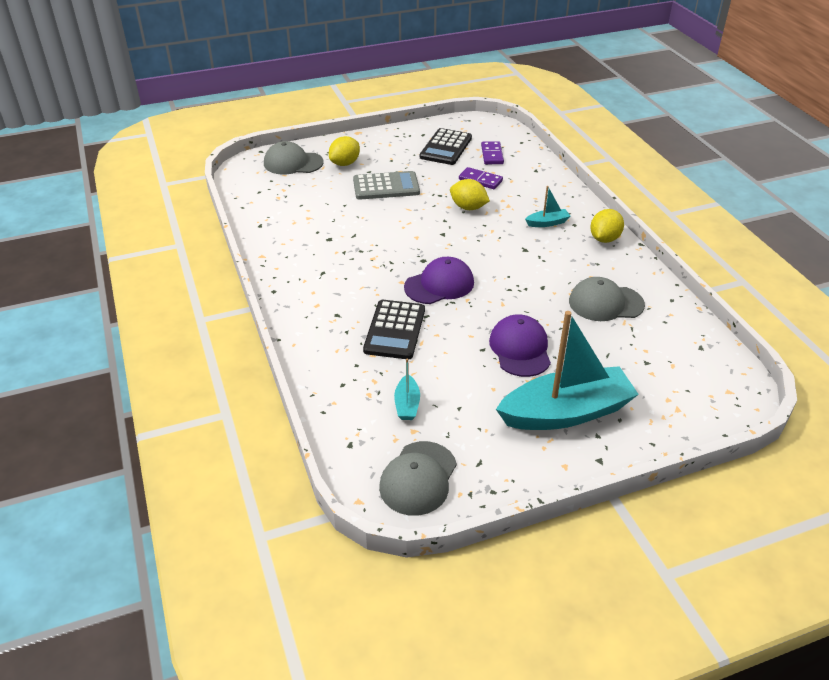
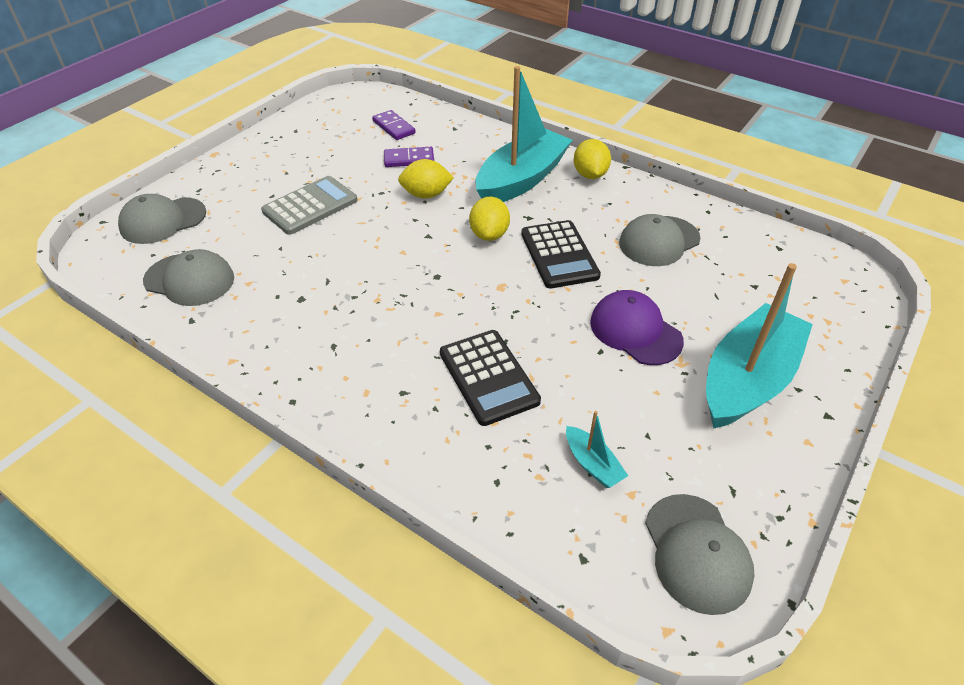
camera: 35 degrees left, 5 degrees up
yellow lemon [329,136,360,166] -> yellow lemon moved to [469,197,510,241]
purple cap [404,257,474,304] -> none
black calculator [420,128,472,165] -> black calculator moved to [521,220,601,288]
turquoise boat [525,186,570,227] -> turquoise boat [476,66,572,202], size x2.37
none -> grey cap [143,249,234,306]

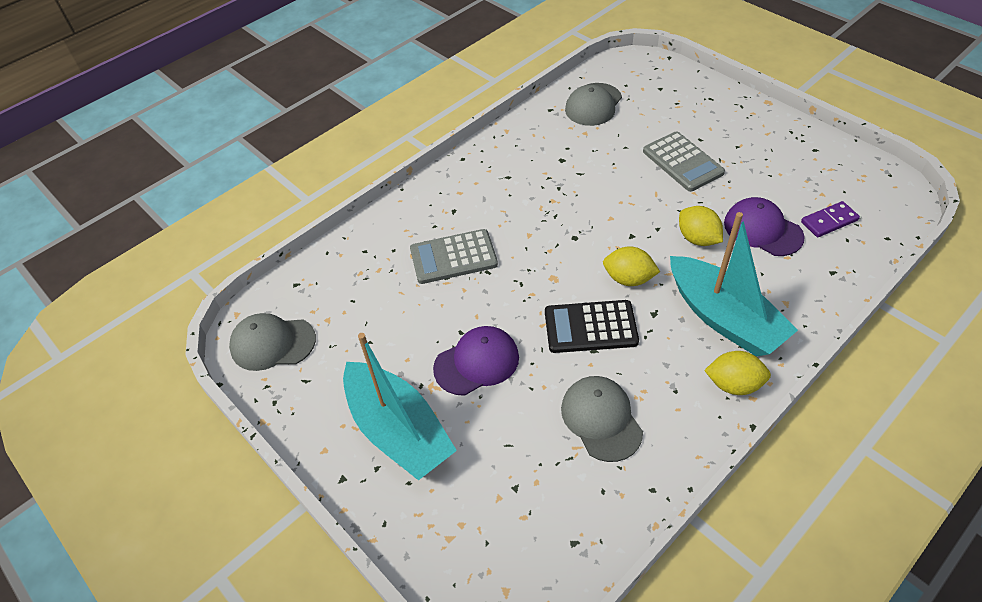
camera: 105 degrees right, 5 degrees up
grey cap [118,194,206,244] -> none
purple domino [384,147,434,167] -> purple cap [724,197,805,256]
yellow lemon [398,159,454,198] -> yellow lemon turned 45 degrees counterclockwise [679,206,723,246]
black calculator [440,330,541,426] -> grey calculator [410,229,498,284]
turquoise boat [566,411,628,488] -> none

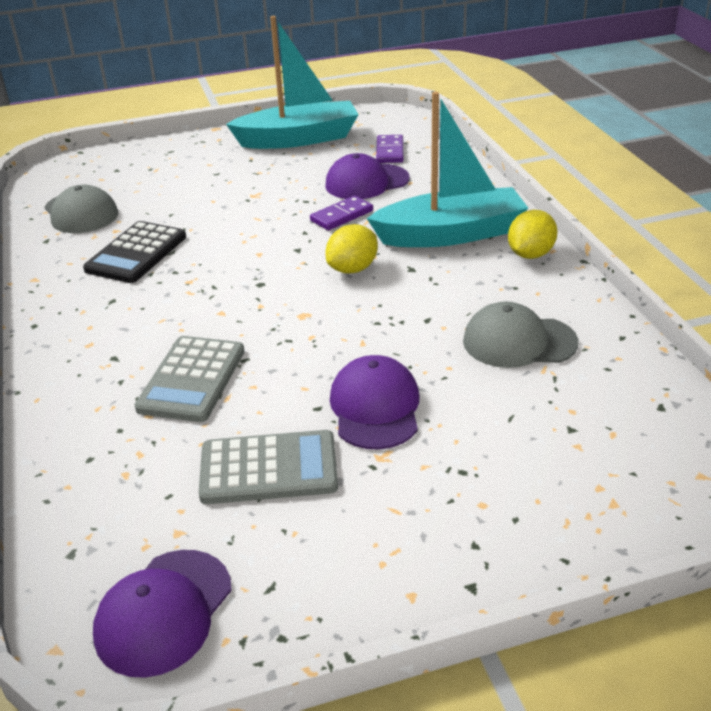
camera: 65 degrees left, 15 degrees down
grey cap [229,313,316,371] -> purple cap [93,550,231,678]
turquoise boat [343,333,457,481] -> turquoise boat moved to [226,16,359,149]
black calculator [545,300,639,353] -> black calculator moved to [83,221,186,283]
grey calculator [643,131,725,192] -> grey calculator moved to [199,430,338,504]
yellow lemon [679,206,723,246] -> purple domino [310,196,373,230]

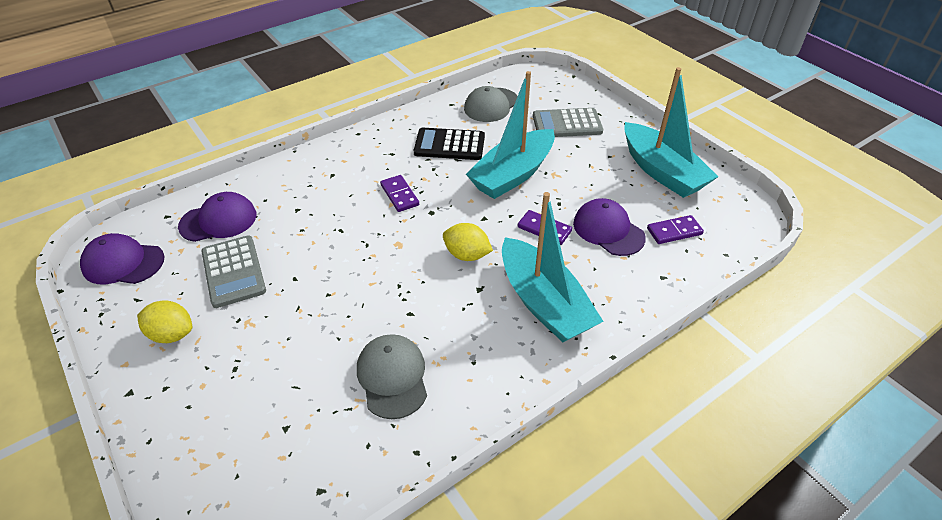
camera: 70 degrees right, 10 degrees up
grey calculator [135,336,245,422] -> grey calculator moved to [533,108,603,137]
purple cap [330,355,420,449] -> purple cap moved to [178,192,256,242]
yellow lemon [508,210,558,259] -> yellow lemon moved to [137,300,192,343]
none -> purple domino [380,175,419,212]
none -> turquoise boat [466,71,555,199]

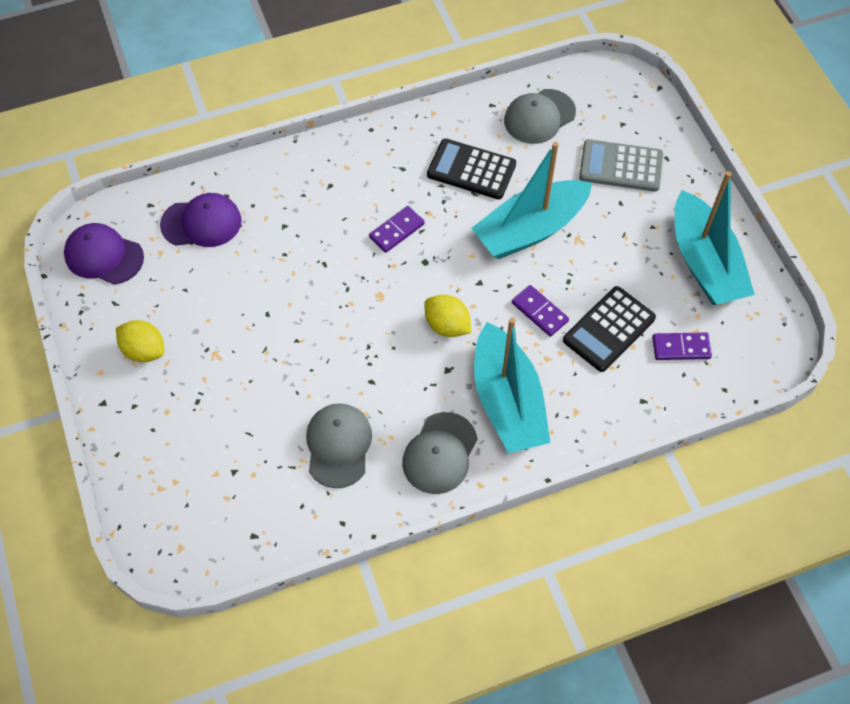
camera: 15 degrees right, 15 degrees up
grey calculator [201,235,266,308] -> none
purple domino [380,175,419,212] -> purple domino turned 60 degrees clockwise [369,206,425,253]
purple cap [573,198,646,256] -> black calculator [563,286,656,372]
none -> grey cap [402,412,478,494]

